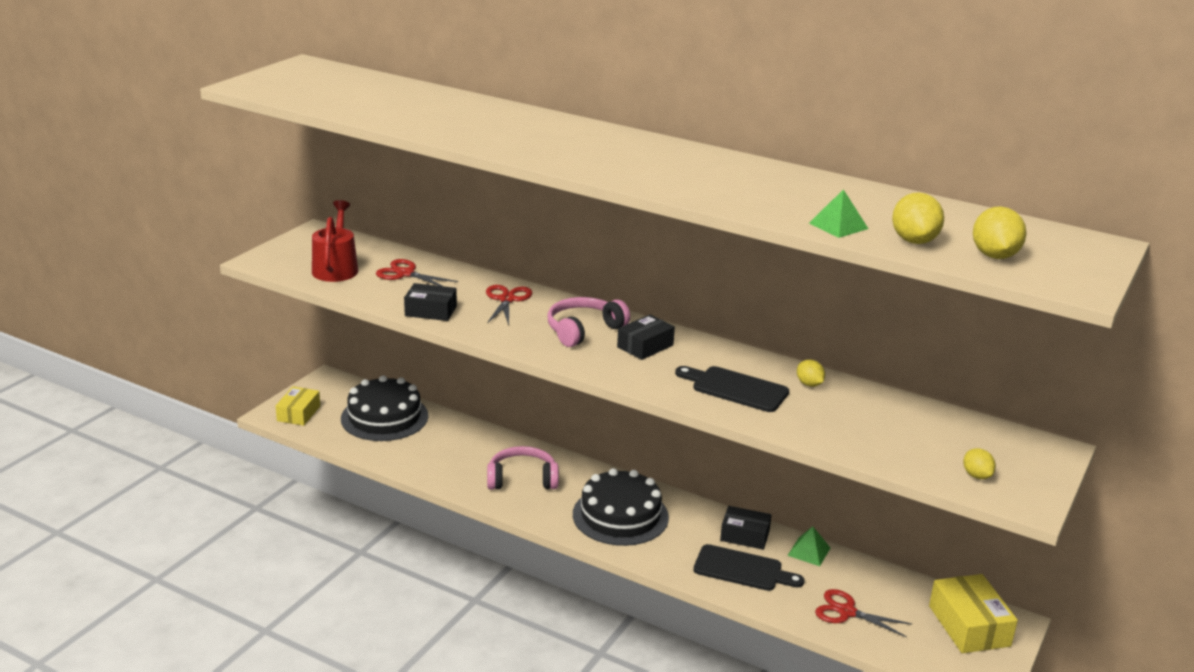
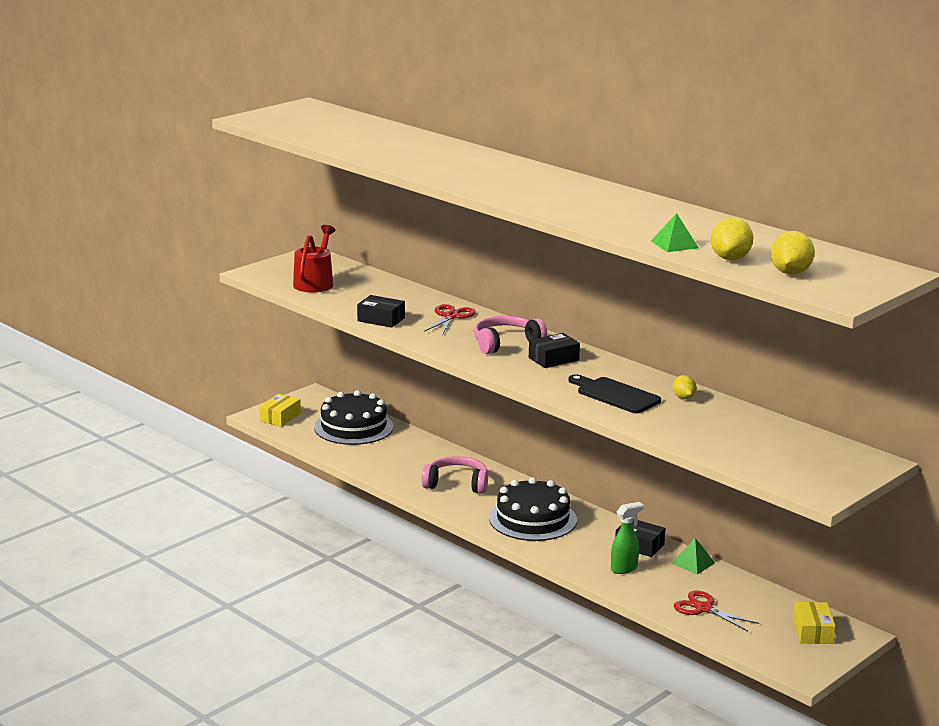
camera: 15 degrees right, 5 degrees down
red scissors [376,259,458,286] -> none
black cutting board [693,544,804,591] -> green spray bottle [611,502,643,574]
yellow box [929,574,1018,653] -> yellow box [793,602,836,644], size x0.67
yellow lemon [963,448,996,479] -> none

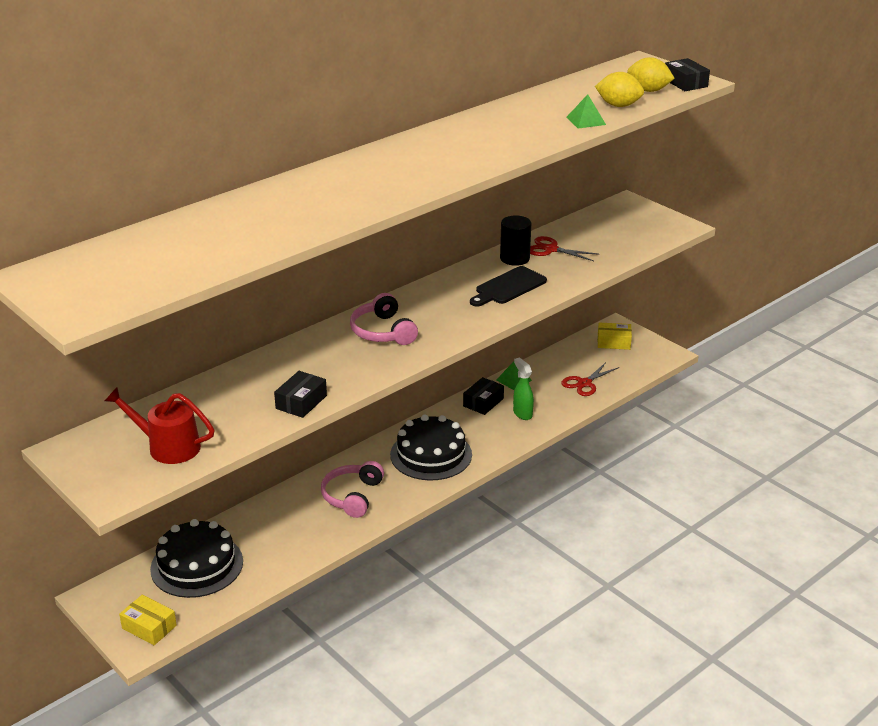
camera: 85 degrees left, 10 degrees up
red scissors [424,304,476,335] -> red scissors moved to [530,236,598,261]
black box [529,333,580,368] -> black box moved to [665,58,710,91]
yellow lemon [672,375,697,399] -> black cylinder [500,215,531,266]

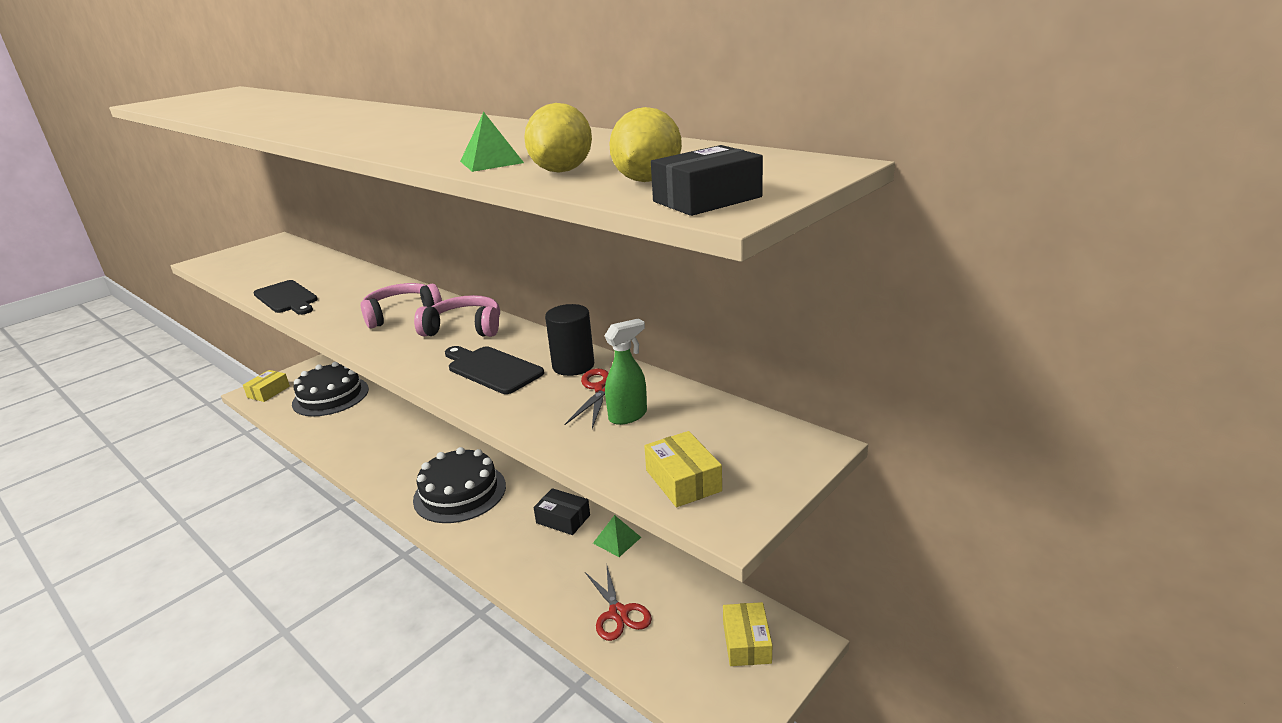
camera: 85 degrees right, 5 degrees down
red watering can [105,387,214,464] -> none
black box [274,371,327,418] -> black cutting board [253,280,318,315]
pink headphones [321,461,384,518] -> pink headphones moved to [414,295,500,337]
green spray bottle [513,357,534,420] -> green spray bottle moved to [604,318,647,425]
red scissors [561,362,619,396] -> red scissors turned 150 degrees counterclockwise [585,566,652,641]
none -> yellow box [644,431,722,507]

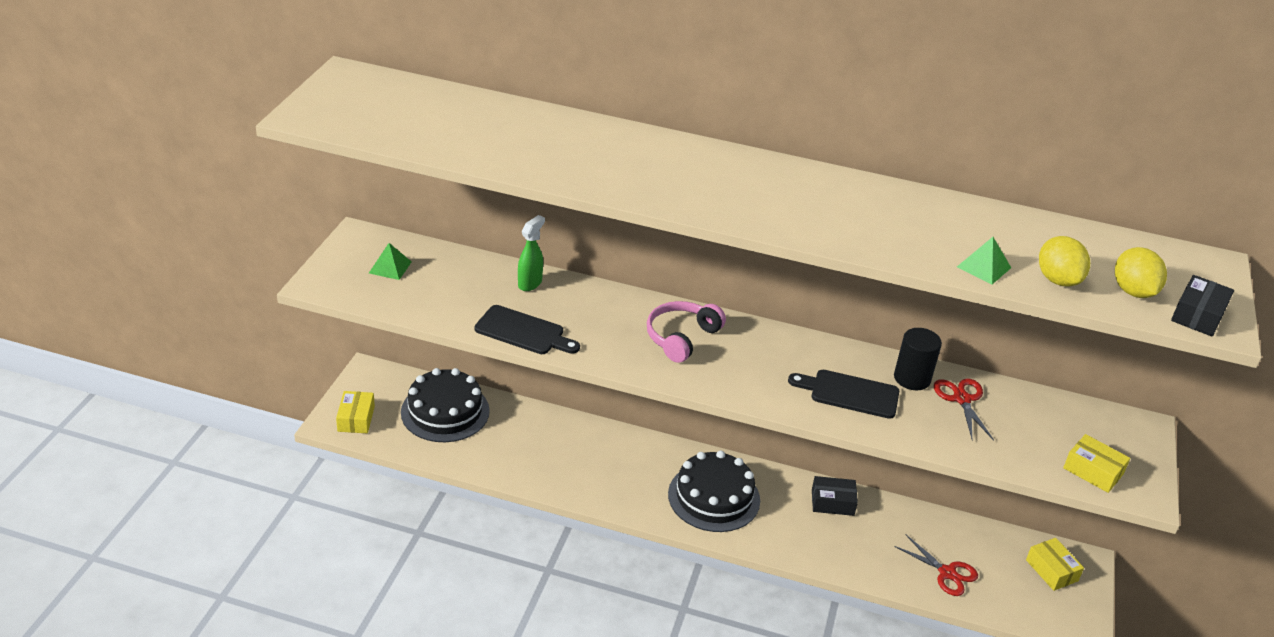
camera: 30 degrees left, 10 degrees up
pink headphones [414,295,500,337] -> none
green pyramid [593,515,641,557] -> green pyramid moved to [369,243,412,280]
green spray bottle [604,318,647,425] -> green spray bottle moved to [518,215,545,291]

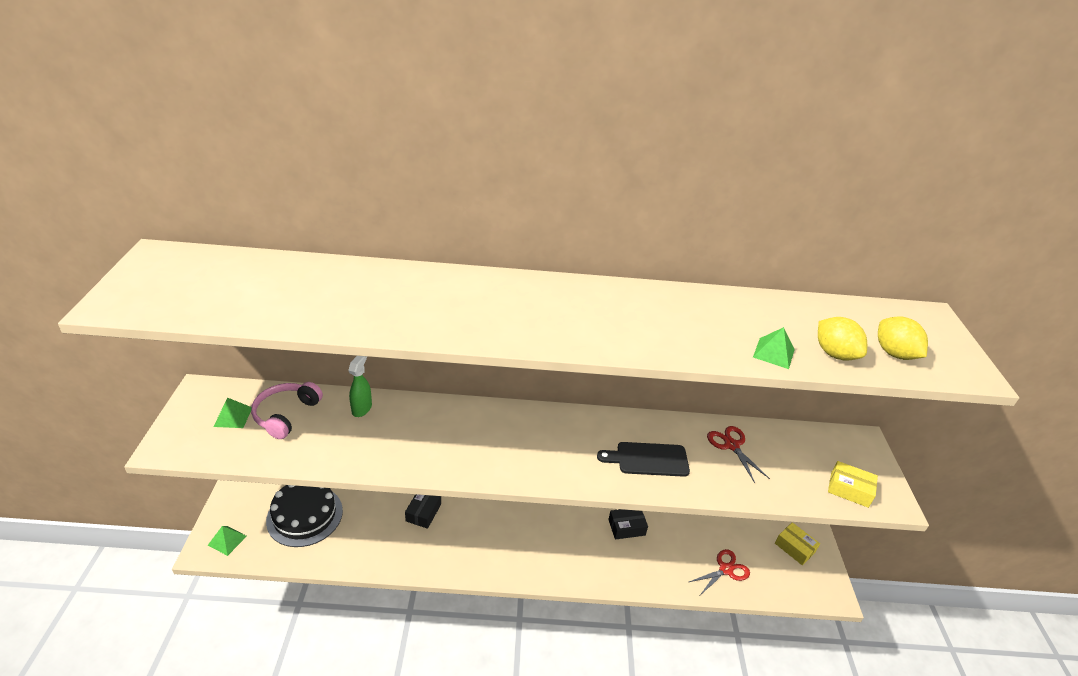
camera: 15 degrees left, 0 degrees up
yellow box [336,391,375,433] -> green pyramid [208,526,247,556]
black cutting board [474,305,580,354] -> none
pink headphones [647,301,726,363] -> pink headphones moved to [251,382,323,439]
black cake [668,451,760,532] -> none
black cylinder [894,328,942,390] -> none
red scissors [894,535,978,596] -> red scissors turned 60 degrees counterclockwise [689,549,750,595]
black box [1171,275,1234,337] -> black box moved to [405,494,441,529]

